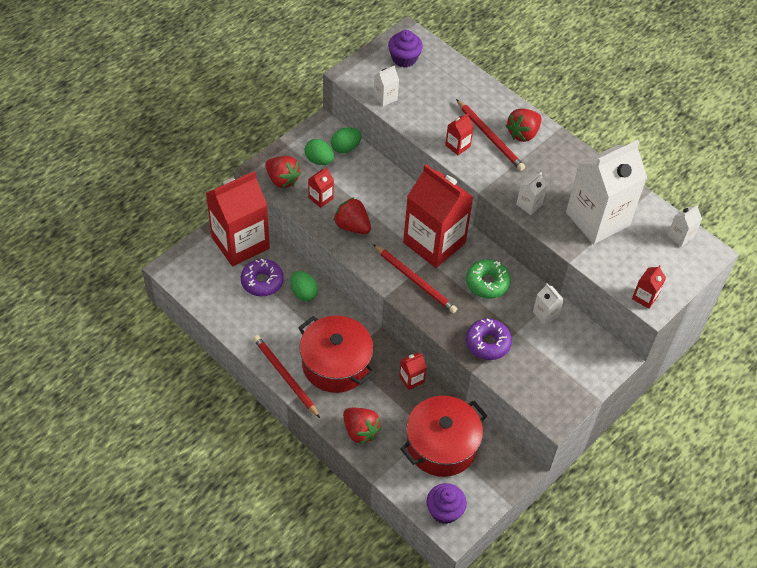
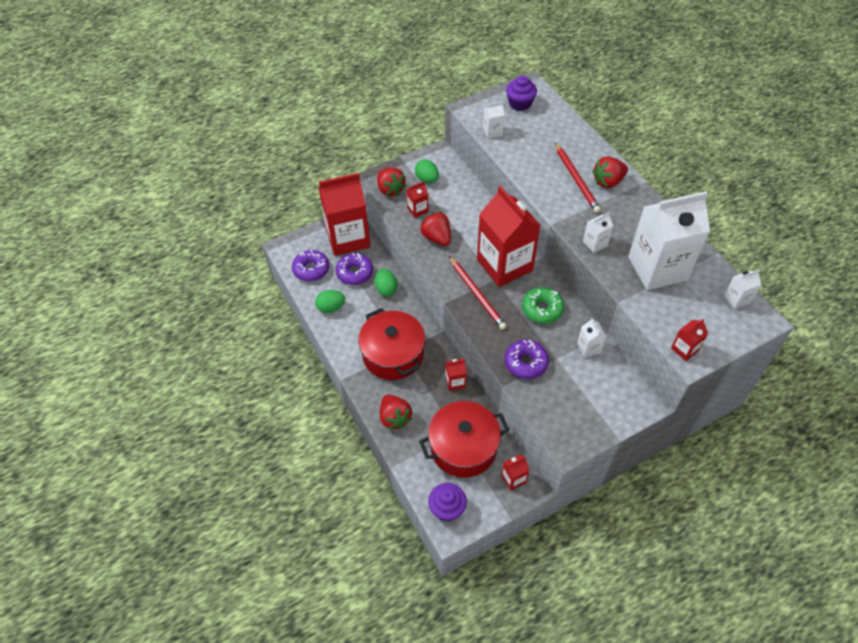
camera: 20 degrees right, 0 degrees up
red pencil [253,335,320,418] -> none
green egg [331,127,361,153] -> green egg moved to [315,290,345,313]
red carton [445,113,474,155] -> red carton moved to [501,454,529,491]
none -> purple donut [292,250,329,281]

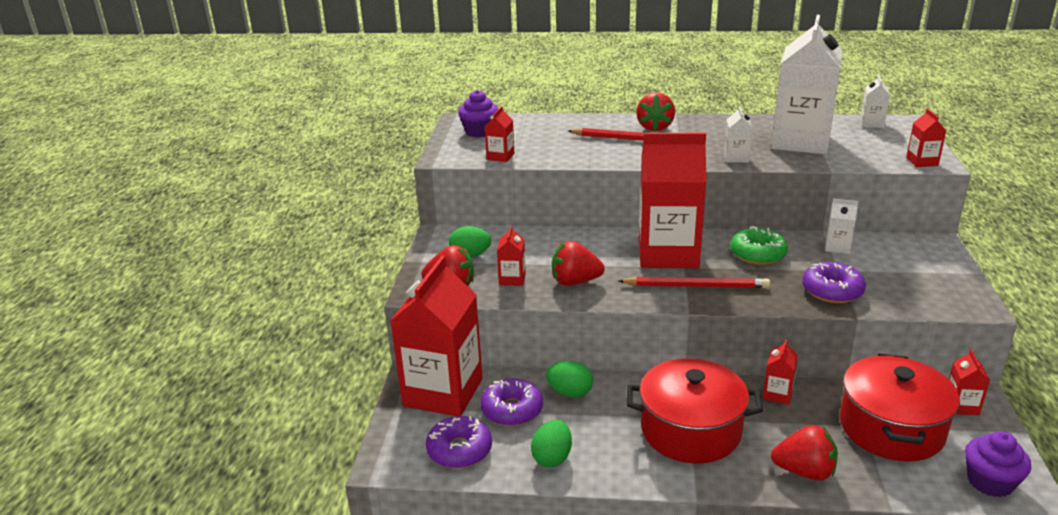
camera: 55 degrees left, 25 degrees down
white carton [483,102,504,139] -> red carton [485,106,514,162]

